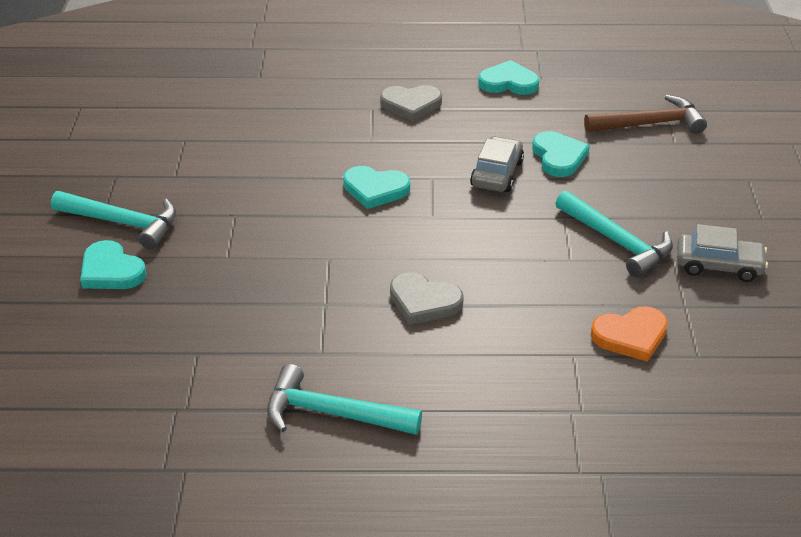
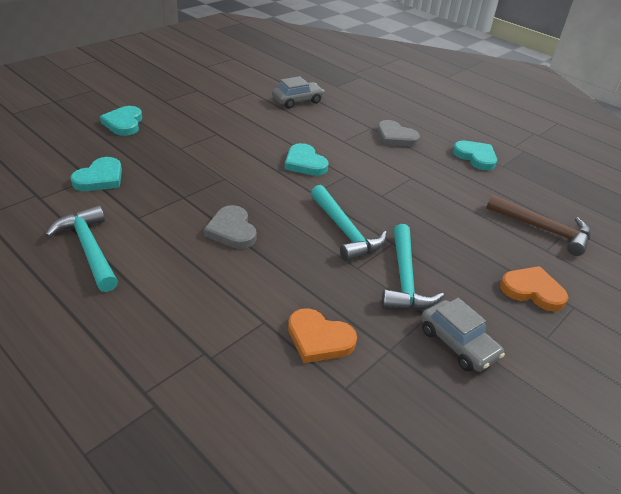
camera: 40 degrees right, 0 degrees up
turquoise hammer [51,191,176,249] -> turquoise hammer moved to [311,185,387,262]
grey car [470,136,524,192] -> grey car moved to [272,76,324,108]
turquoise heart [532,131,590,177] -> turquoise heart moved to [70,157,122,191]
none -> orange heart [500,266,568,311]

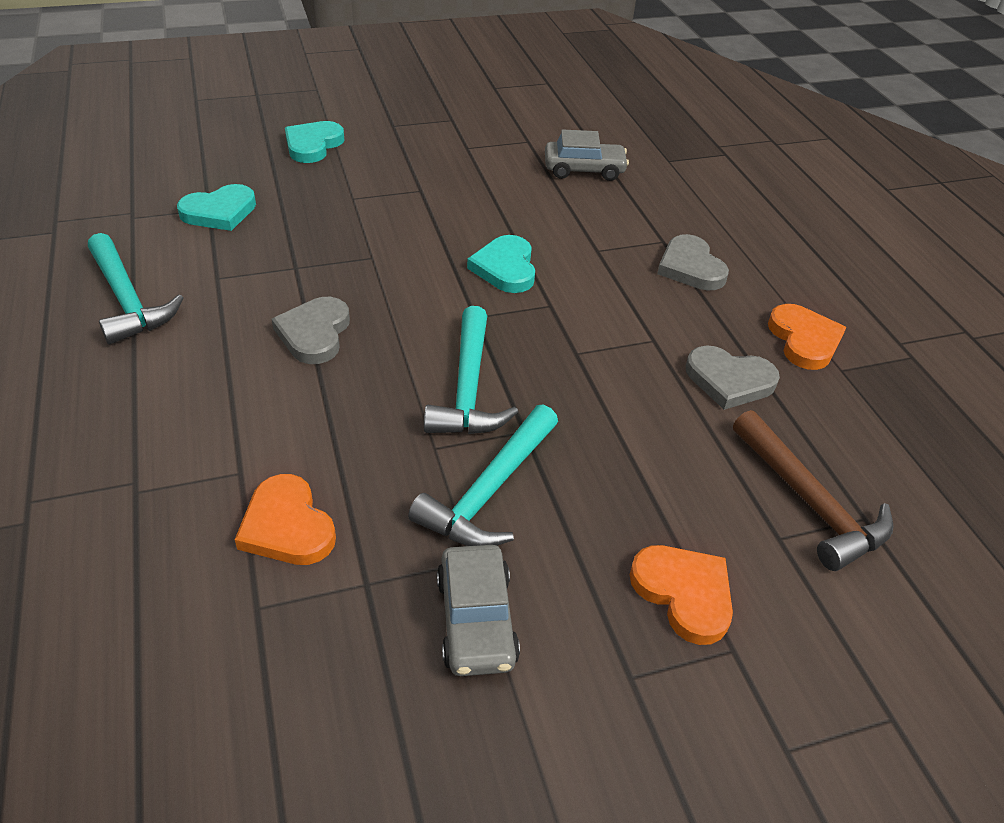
camera: 30 degrees right, 5 degrees up
turquoise hammer [45,205,118,292] -> turquoise hammer turned 150 degrees clockwise [88,233,184,344]
turquoise heart [453,141,497,170] -> orange heart [768,304,846,370]
none -> grey heart [686,345,780,410]

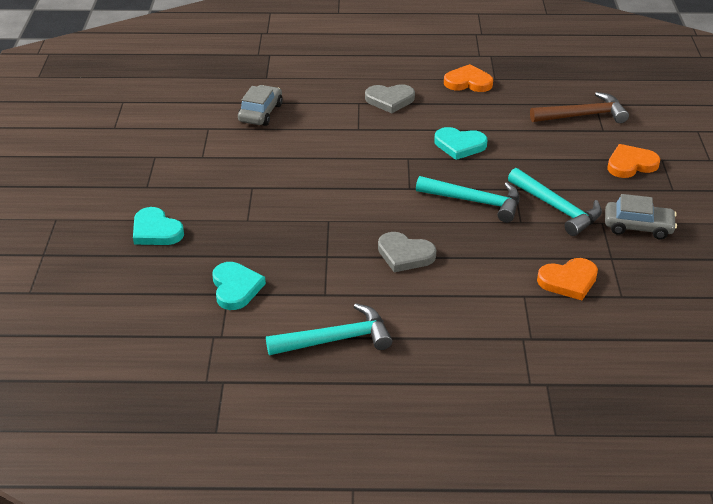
camera: 70 degrees left, 5 degrees down
turquoise heart [467,235,535,293] -> turquoise heart moved to [434,127,487,160]
grey heart [686,345,780,410] -> none

